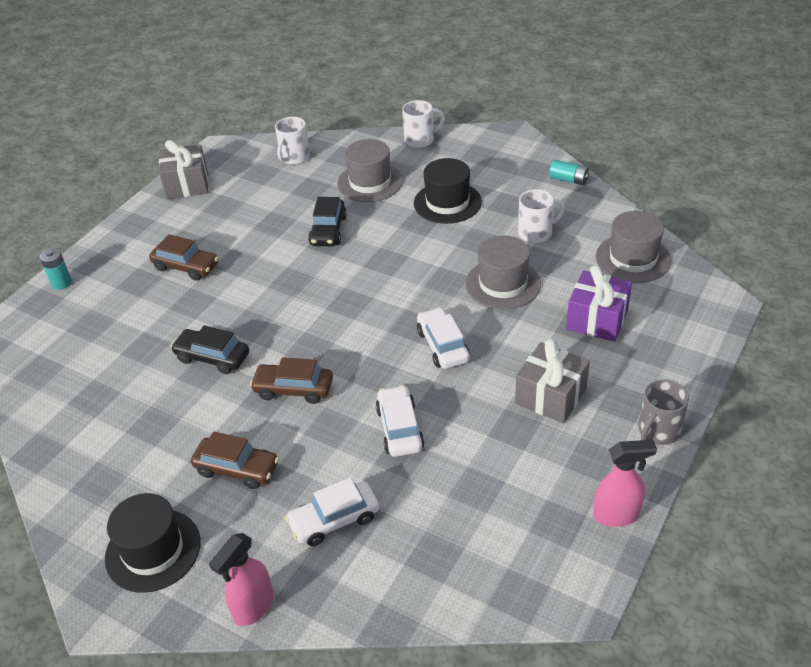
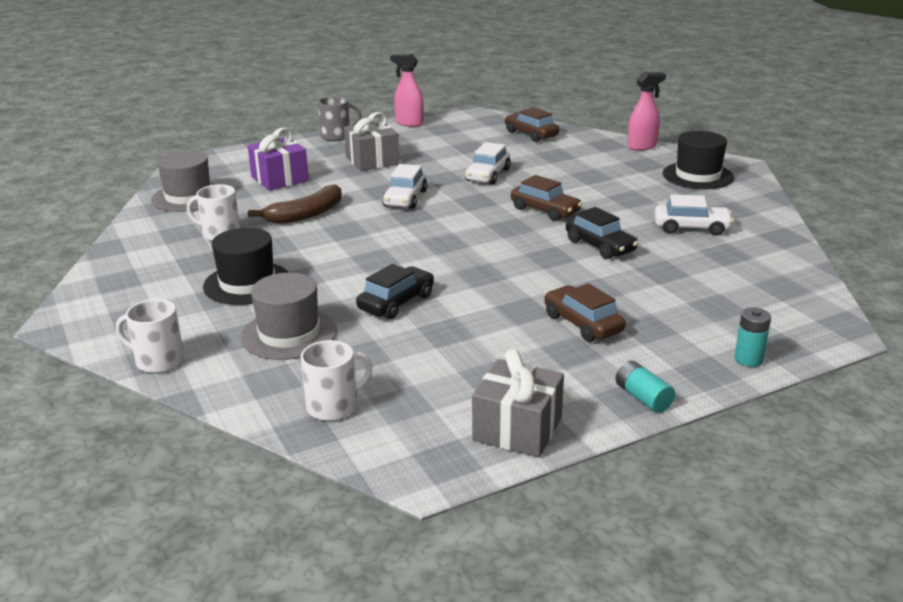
camera: 150 degrees left, 15 degrees down
brown car [191,432,279,489] -> brown car moved to [505,107,559,142]
white car [285,477,379,546] -> white car moved to [654,194,734,236]
grey hat [465,236,541,309] -> brown banana [248,184,342,224]
turquoise battery [549,160,589,185] -> turquoise battery moved to [616,361,675,413]

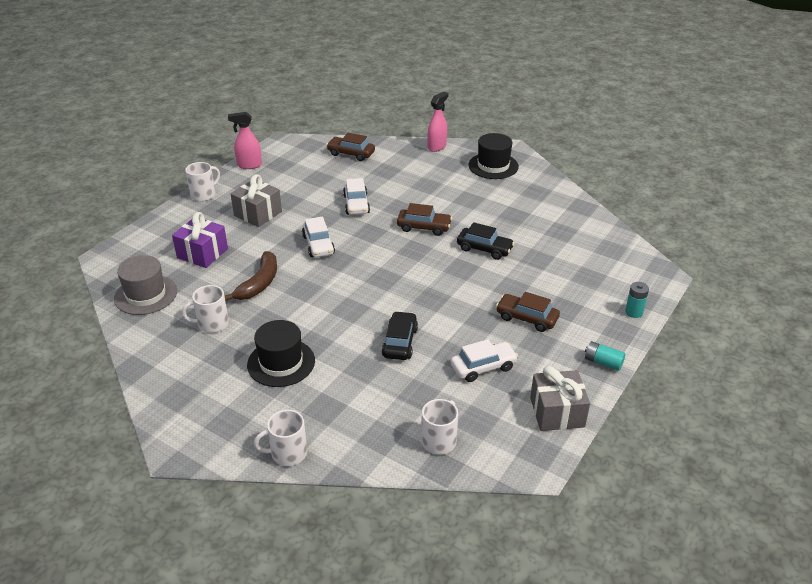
camera: 30 degrees left, 10 degrees up
grey hat [241,273,337,360] -> none
grey mug [318,96,361,141] -> white mug [185,162,220,201]
white car [654,194,734,236] -> white car moved to [451,339,518,382]

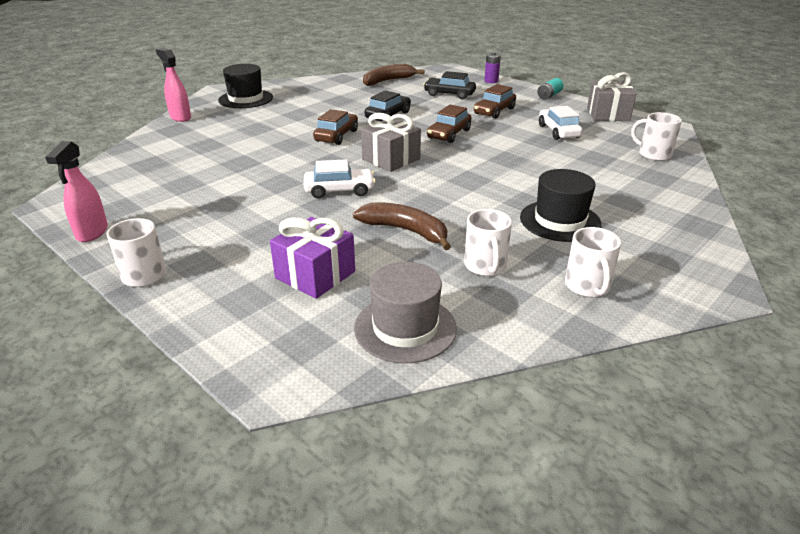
camera: 80 degrees left, 5 degrees down
grey gift [231,174,282,227] -> grey gift moved to [361,113,421,172]
white mug [254,410,307,466] -> white mug moved to [565,227,621,297]
brown car [326,133,375,161] -> brown car moved to [427,105,471,143]
white car [343,178,370,215] -> none
black car [382,311,418,360] -> black car moved to [423,71,476,99]
turquoise battery [625,282,649,318] -> purple battery [484,52,501,83]
none -> brown banana [363,64,424,86]

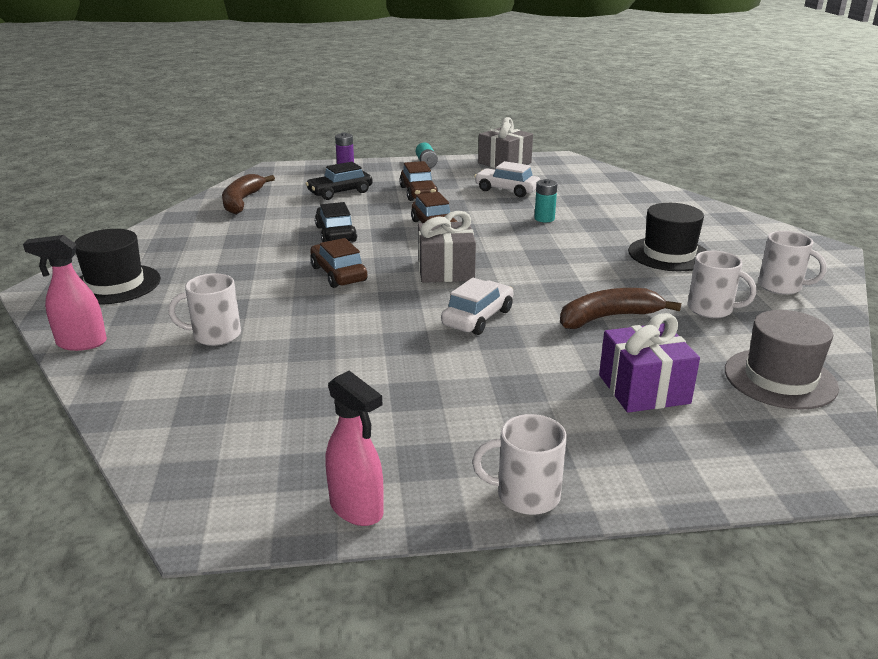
camera: 50 degrees left, 5 degrees down
white mug [631,112,682,161] -> white mug moved to [168,273,241,346]
none -> turquoise battery [534,179,557,222]

